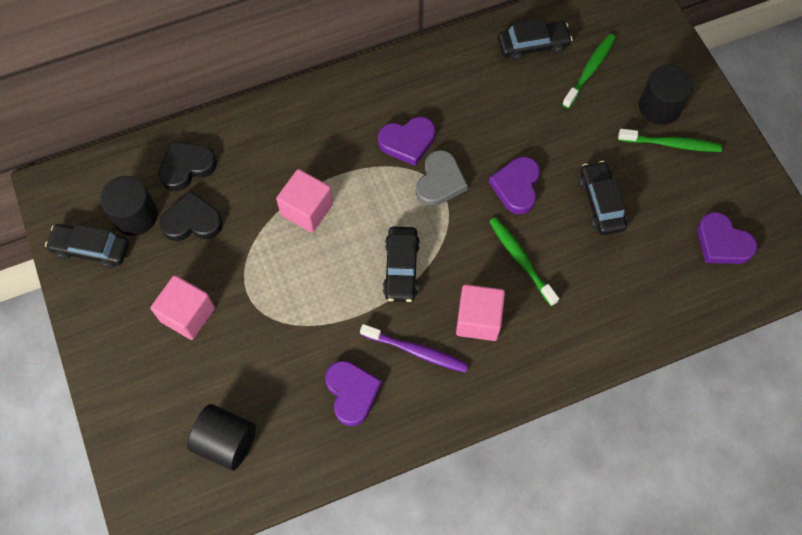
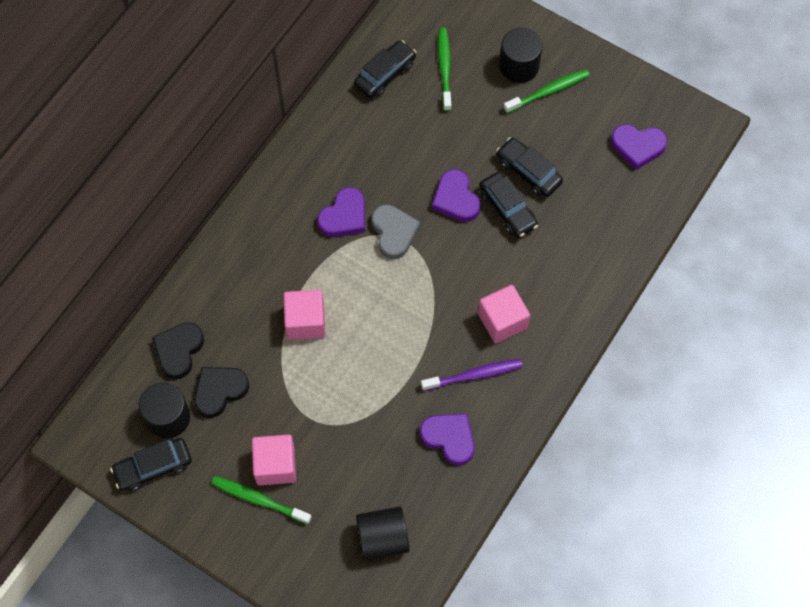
camera: 35 degrees left, 0 degrees up
black car [383,227,420,302] -> black car moved to [479,172,538,238]
green toothbrush [489,217,559,306] -> green toothbrush moved to [211,476,312,524]

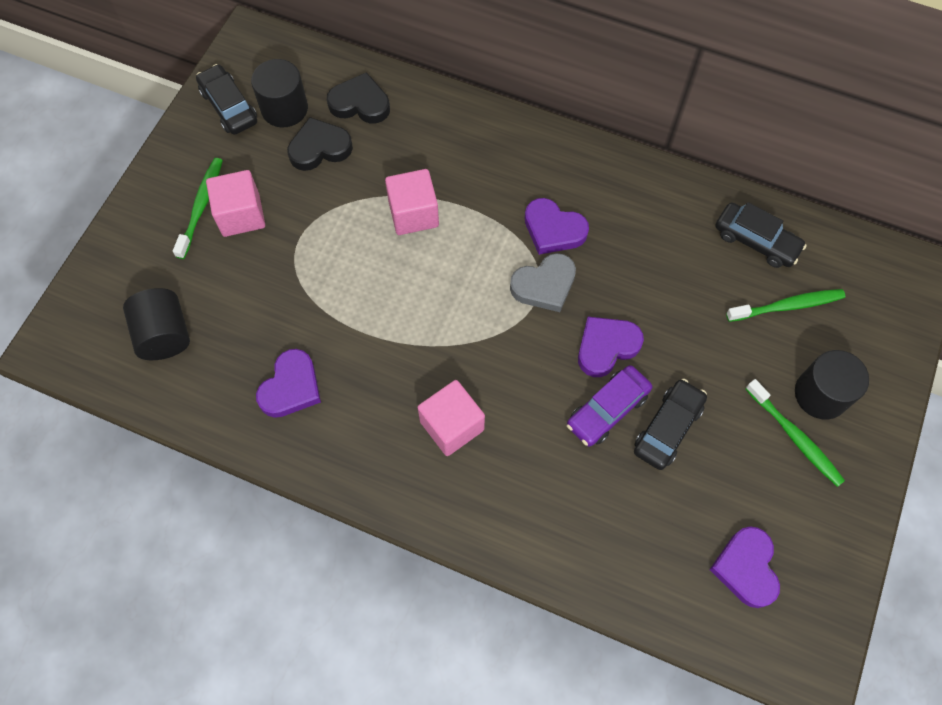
camera: 80 degrees right, 0 degrees up
black heart [194,367,249,418] -> black heart turned 60 degrees counterclockwise [287,117,353,171]
purple toothbrush [421,359,523,391] -> none
black car [479,172,538,238] -> purple car [567,365,652,447]

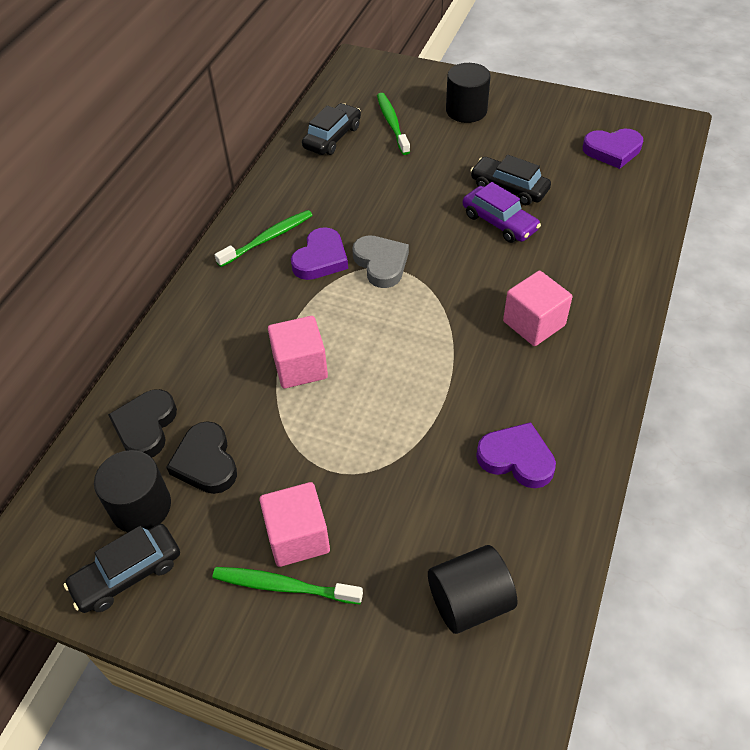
camera: 90 degrees left, 15 degrees down
purple heart [578,317,644,377] -> none
green toothbrush [745,379,845,487] -> green toothbrush moved to [215,210,312,267]

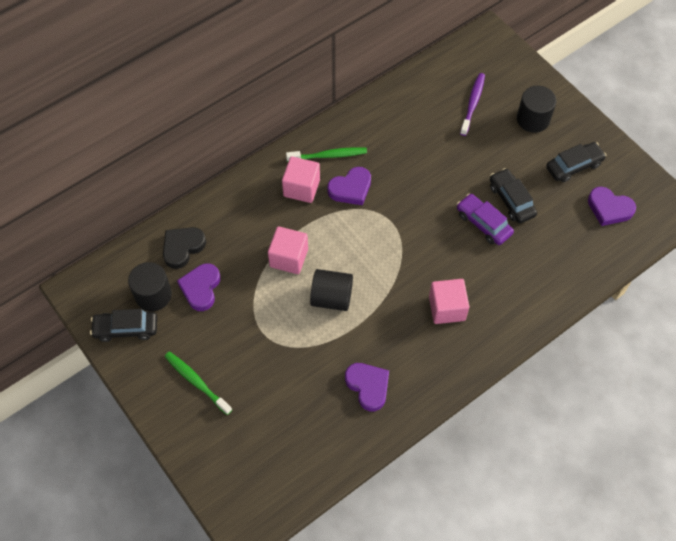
camera: 30 degrees right, 10 degrees up
black heart [166,421,237,494] -> purple heart [177,263,220,311]
pink cube [259,482,330,567] -> pink cube moved to [282,157,320,203]
black car [302,103,361,155] -> black car moved to [546,142,606,182]
grey heart [352,235,409,288] -> none
green toothbrush [377,93,410,155] -> purple toothbrush [460,73,485,136]
black cylinder [428,545,517,634] -> black cylinder moved to [310,269,353,311]
purple car [463,182,541,243] -> purple car turned 150 degrees clockwise [457,193,514,245]

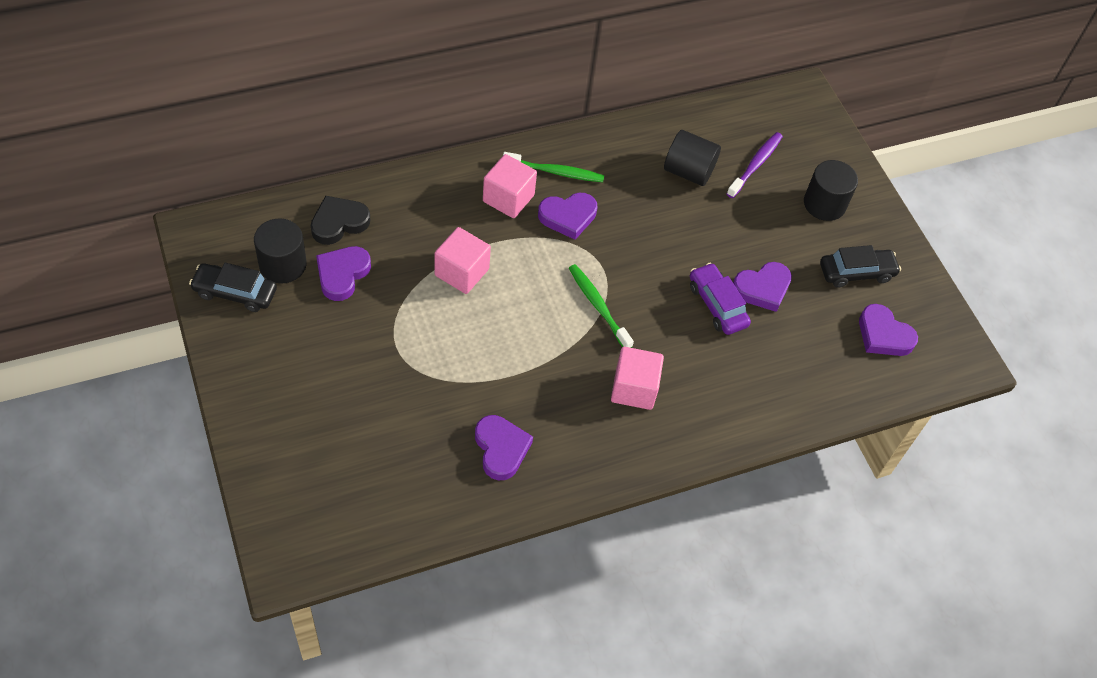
camera: 10 degrees right, 5 degrees down
green toothbrush [165,352,232,415] -> green toothbrush moved to [569,264,634,348]
black cylinder [310,269,353,311] -> black cylinder moved to [664,130,721,186]
black car [490,168,537,223] -> purple heart [733,262,792,312]

